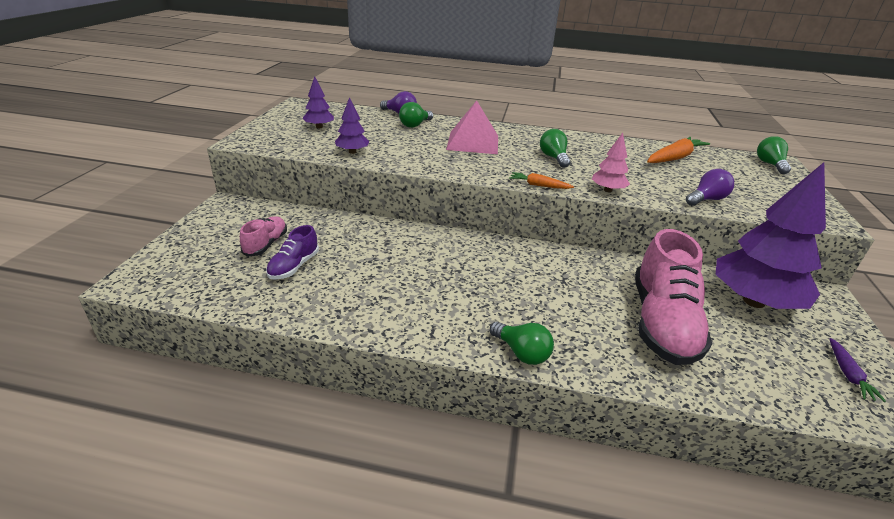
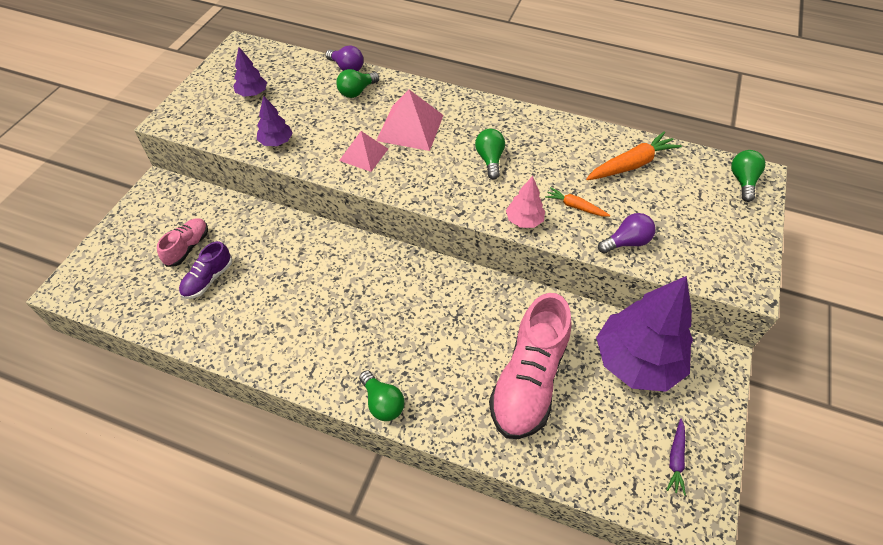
camera: 10 degrees right, 20 degrees up
orange carrot [509,172,574,189] -> orange carrot moved to [545,187,610,216]
none -> pink pyramid [339,131,388,172]

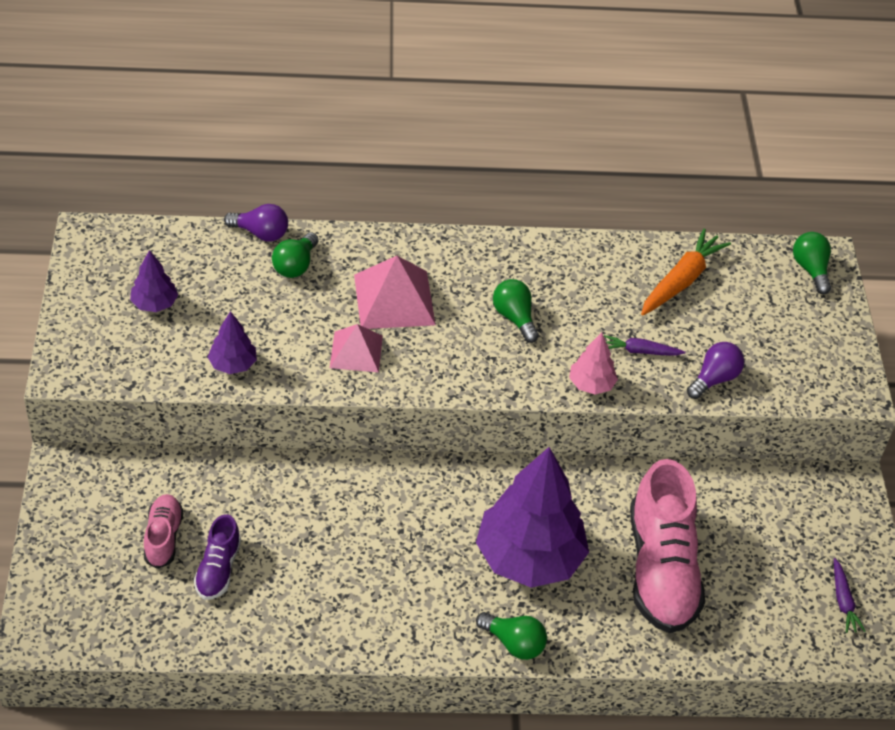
camera: 25 degrees left, 5 degrees down
orange carrot [545,187,610,216] -> purple carrot [604,335,686,356]
purple tree [596,276,693,392] -> purple tree moved to [476,447,589,588]

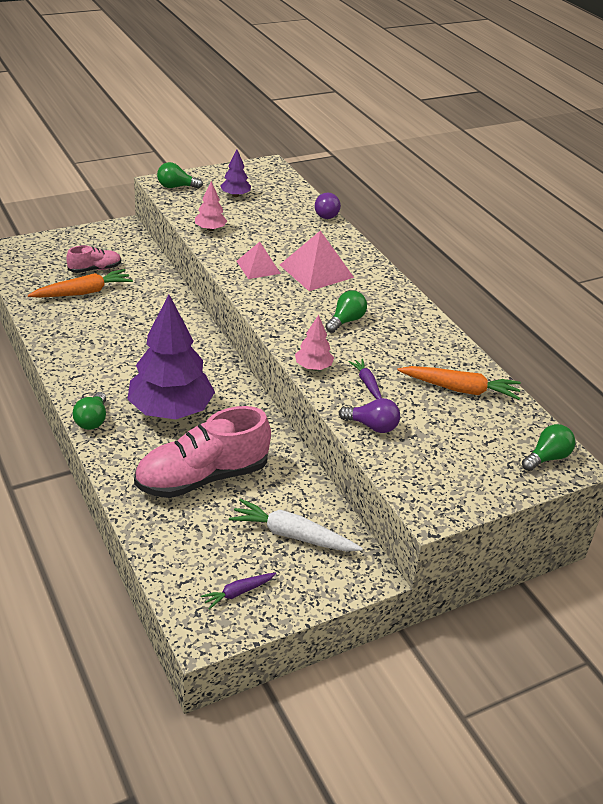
camera: 65 degrees right, 10 degrees down
purple shoe [194,514,241,600] -> orange carrot [28,269,133,298]
purple tree [208,311,257,374] -> pink tree [195,181,227,231]
green light bulb [272,232,319,278] -> green light bulb moved to [157,162,203,189]
none -> white carrot [229,499,363,552]

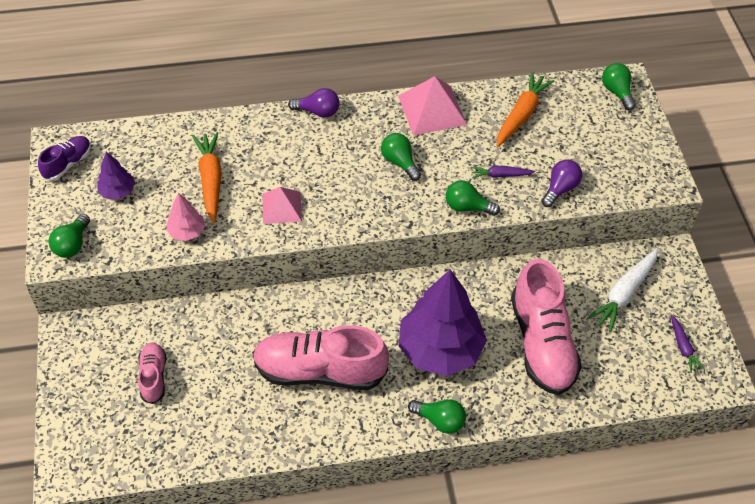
camera: 70 degrees left, 15 degrees up
orange carrot [28,269,133,298] -> orange carrot moved to [192,132,222,223]
pink pyramid [280,231,354,291] -> pink pyramid moved to [398,76,467,136]
pink tree [295,315,334,370] -> green light bulb [446,180,500,216]
purple light bulb [315,193,341,219] -> purple light bulb moved to [288,88,340,118]
none -> purple shoe [38,136,91,181]
none -> pink shoe [253,325,389,390]

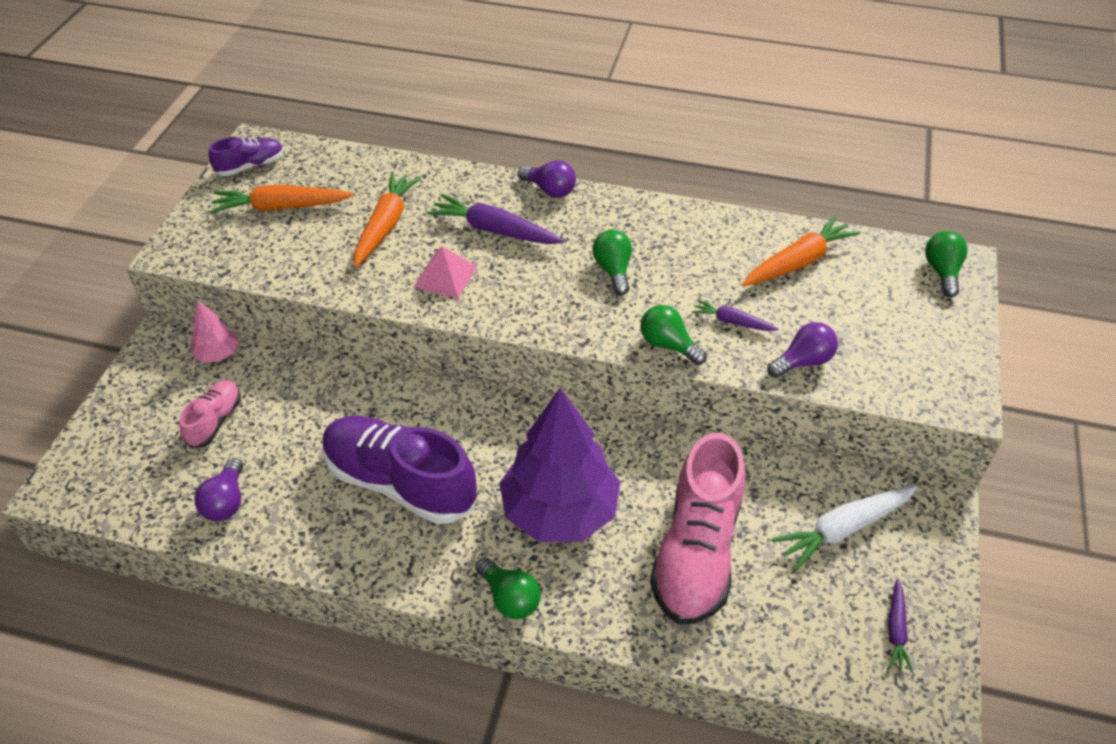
camera: 25 degrees right, 5 degrees down
green light bulb [49,214,90,258] -> none
purple tree [97,152,135,199] -> orange carrot [210,185,354,213]
pink tree [166,193,205,241] -> pink tree moved to [191,301,239,362]
pink shoe [253,325,389,390] -> purple shoe [323,416,477,524]
pink pyramid [398,76,467,136] -> none
none -> purple light bulb [195,458,243,521]
none -> purple carrot [427,194,564,244]

